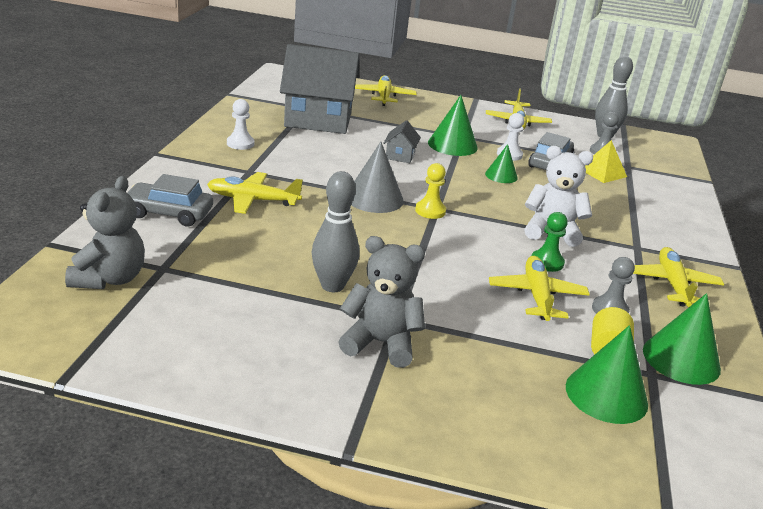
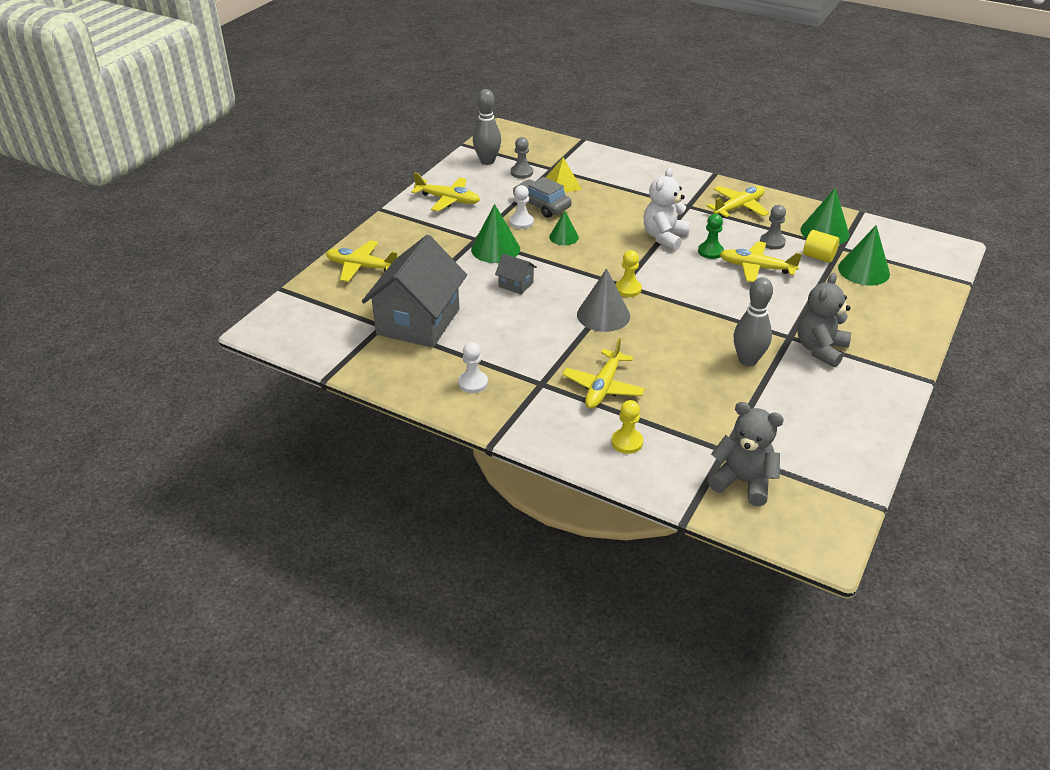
camera: 70 degrees left, 10 degrees up
grey car [127,174,213,226] -> yellow pawn [611,400,643,454]
yellow plane [633,247,724,307] -> yellow plane turned 120 degrees clockwise [707,186,769,217]

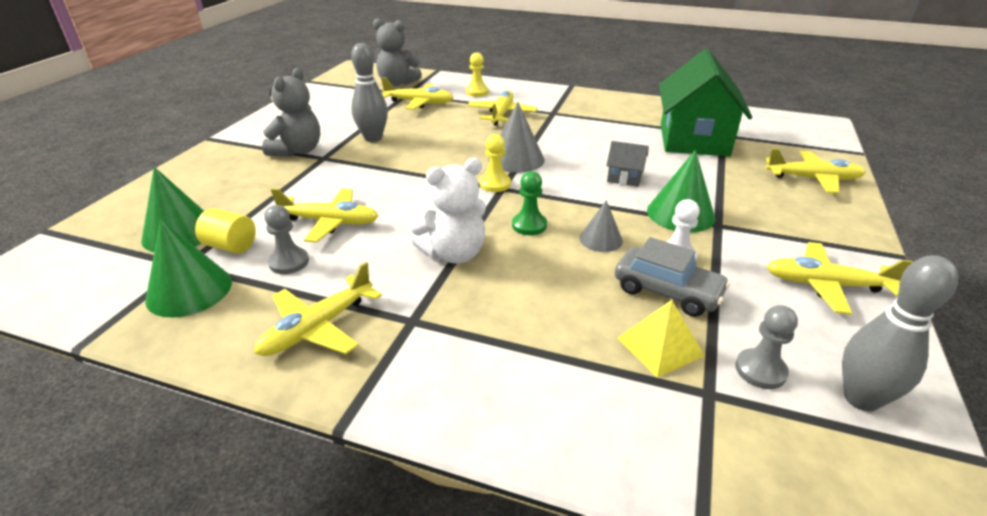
camera: 170 degrees right, 5 degrees down
grey house [362,235,467,348] -> green house [659,49,753,156]
white pawn [458,342,488,393] -> none
green cone [549,211,579,245] -> grey cone [579,200,623,252]
white teddy bear [643,168,690,251] -> white teddy bear turned 45 degrees clockwise [410,158,486,264]
green pawn [698,214,724,259] -> green pawn moved to [512,171,547,235]
none -> yellow plane [381,77,454,110]

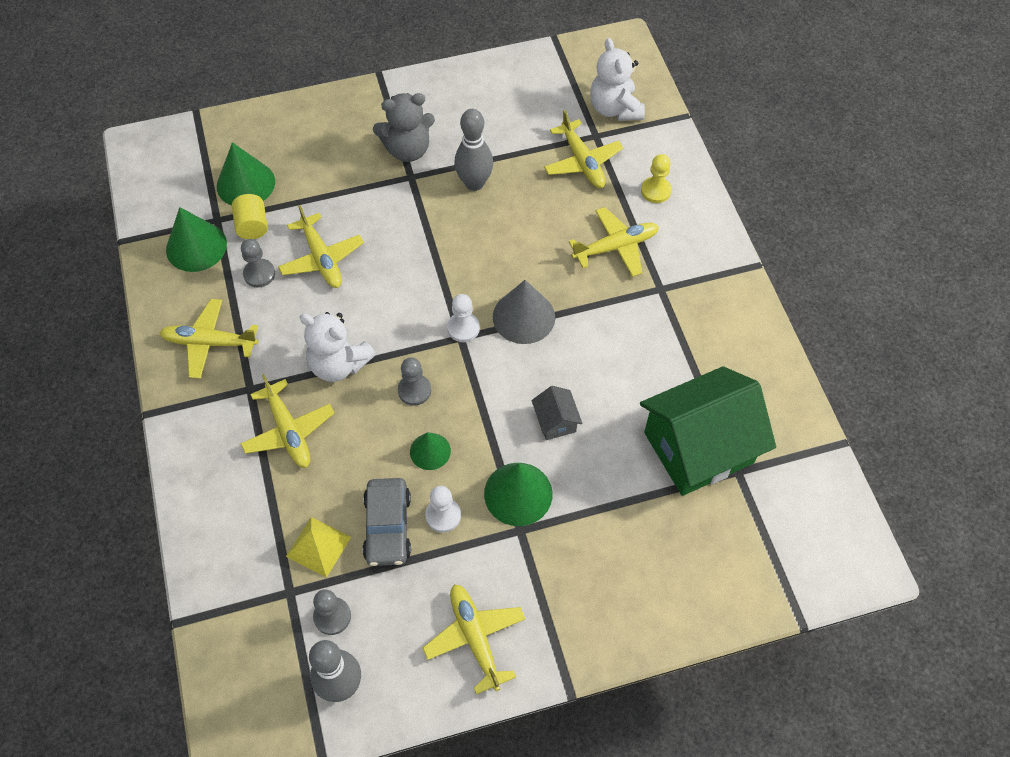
camera: 55 degrees right, 25 degrees up
grey teddy bear [373,18,422,86] -> white teddy bear [590,38,645,121]
yellow pawn [480,134,511,192] -> white pawn [447,294,480,342]
green pawn [512,171,547,235] -> grey pawn [398,358,431,406]
grey cone [579,200,623,252] -> green cone [410,432,451,470]
yellow plane [766,148,866,193] -> yellow plane moved to [240,374,334,468]

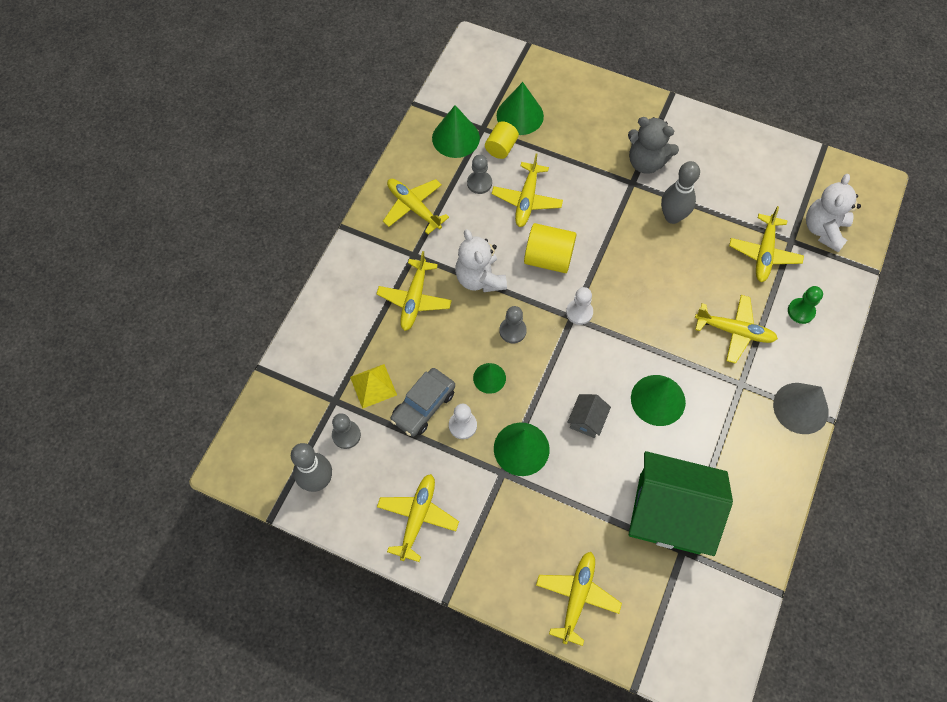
camera: 40 degrees right, 5 degrees up
grey cone [493,280,555,344] -> grey cone moved to [773,383,829,434]
yellow pawn [641,154,672,203] -> green pawn [788,286,823,324]
none -> yellow cylinder [524,223,576,273]
none -> yellow plane [536,552,622,646]
none -> green cone [631,375,686,426]

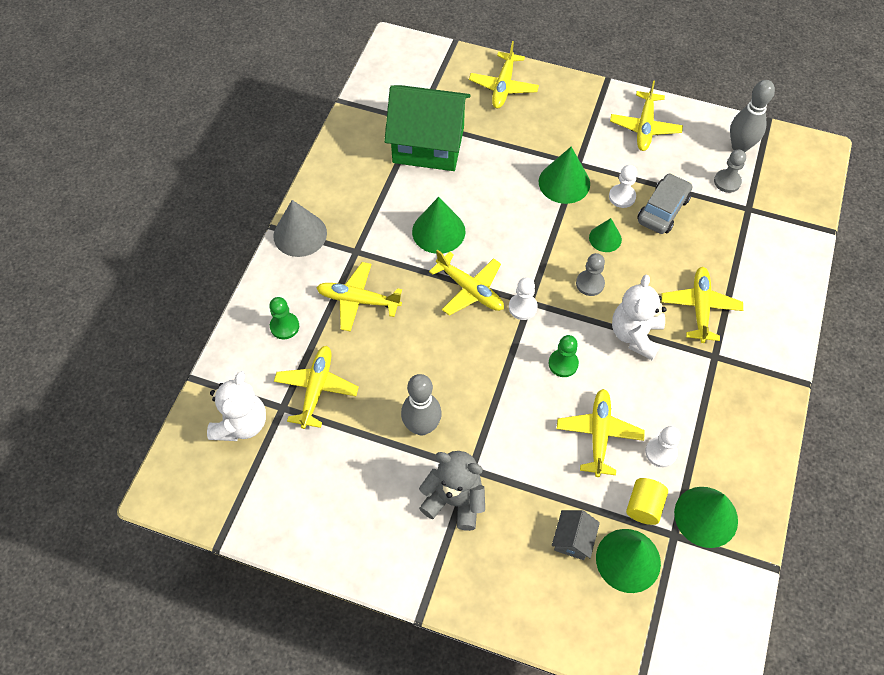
camera: 175 degrees right, 5 degrees down
yellow pyramid [350,364,397,409] -> none
yellow plane [383,179,449,234] -> yellow plane moved to [429,250,504,316]
white teddy bear [455,229,507,292] -> white teddy bear turned 135 degrees counterclockwise [612,275,666,360]
grey pawn [467,155,492,194] -> white pawn [645,426,681,467]
yellow cylinder [524,223,576,273] -> green pawn [549,335,579,377]
grey house [567,394,611,438] -> grey house moved to [552,510,600,560]

